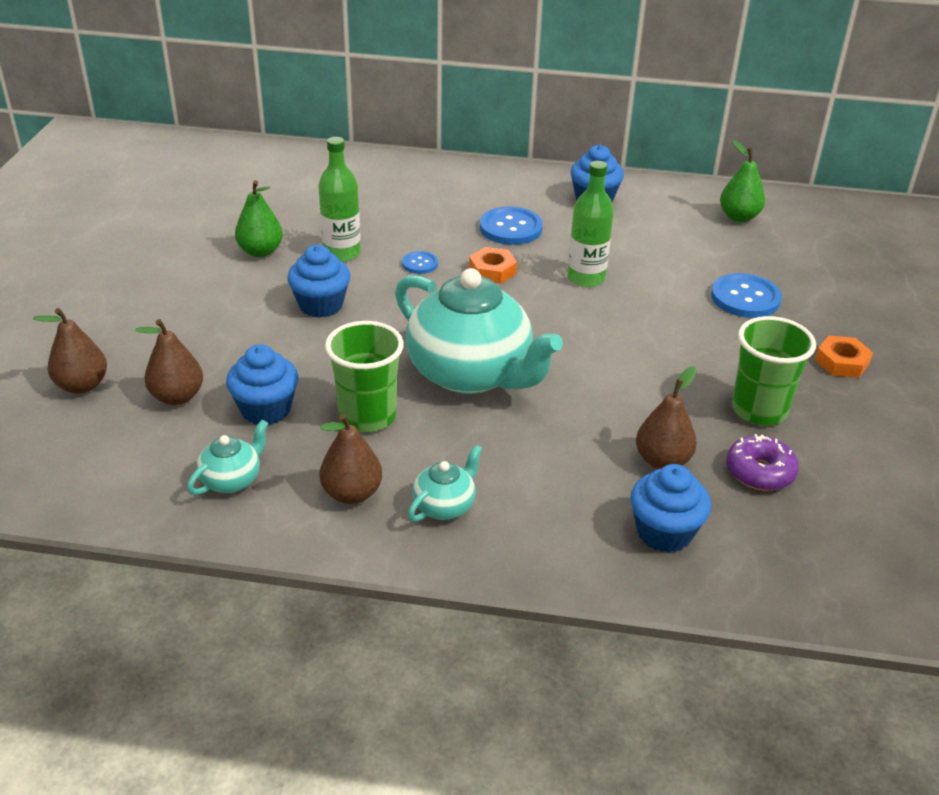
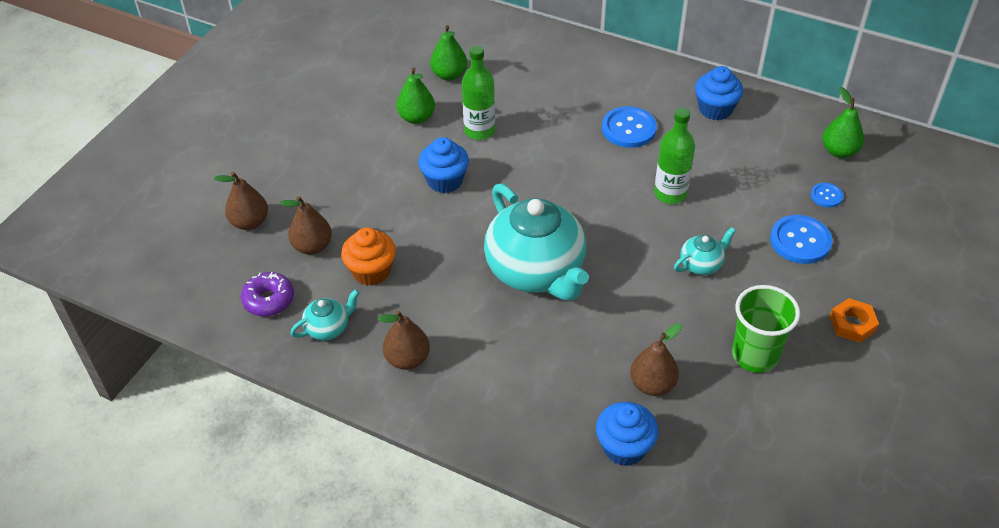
camera: 20 degrees right, 10 degrees up
blue cupcake [226,344,298,424] -> orange cupcake [341,227,396,286]
green cup [325,321,404,432] -> none
blue button [402,251,438,274] -> blue button moved to [811,183,843,208]
turquoise teapot [408,445,482,522] -> turquoise teapot moved to [674,227,736,275]
orange nut [469,247,517,284] -> none
purple donut [726,434,799,491] -> purple donut moved to [241,272,294,317]
none -> green pear [430,25,467,81]

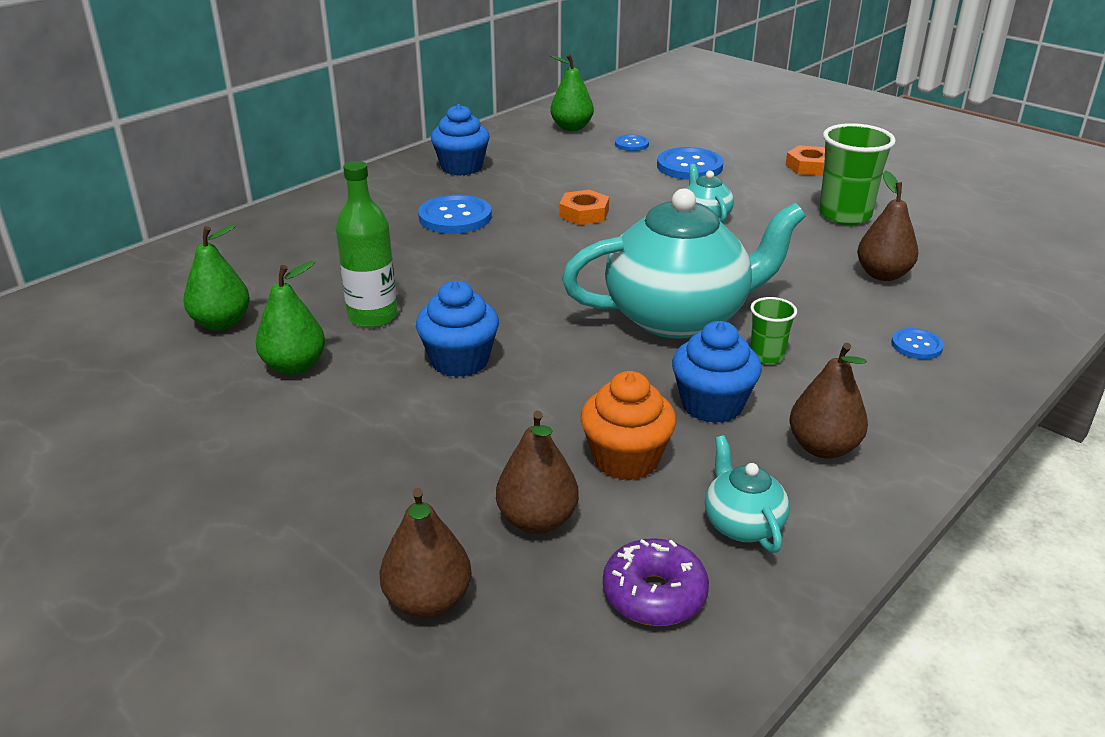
camera: 75 degrees left, 15 degrees down
blue cupcake [596,402,658,466] -> blue cupcake moved to [672,321,762,423]
green bottle [654,108,695,204] -> orange nut [559,190,609,225]
none -> green cup [750,297,797,364]
none -> blue button [891,328,944,359]

